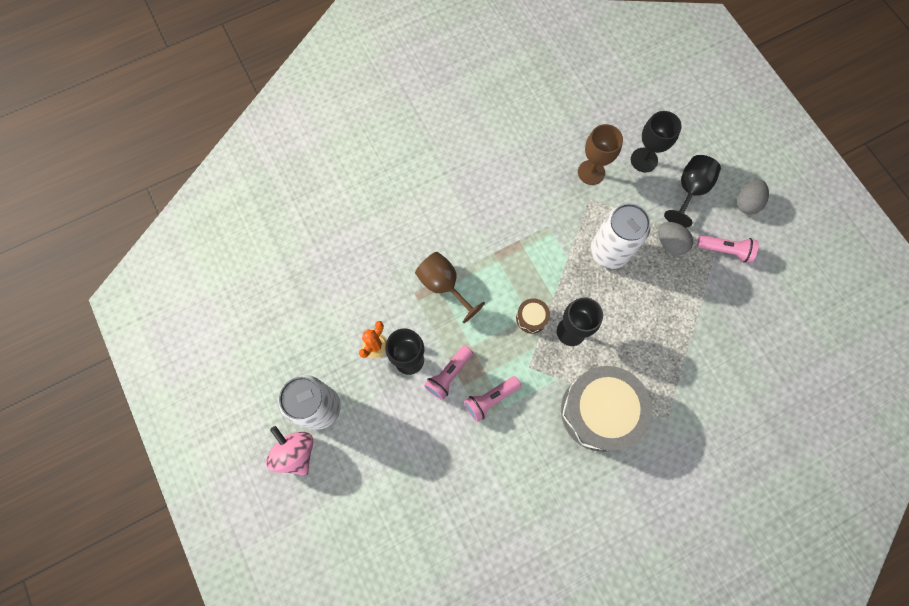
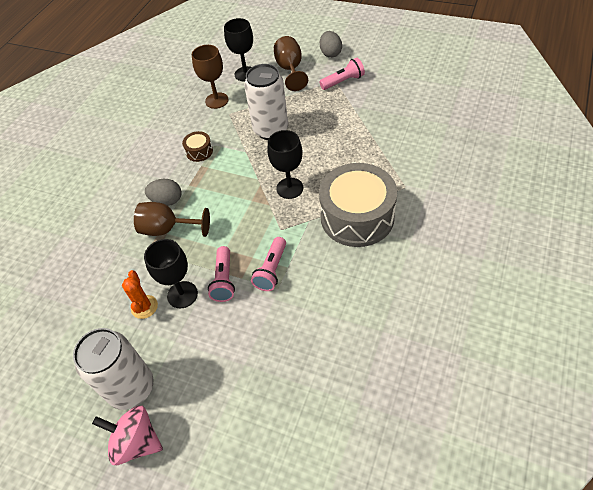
camera: 35 degrees left, 20 degrees down
brown drum [516,298,550,334] -> brown drum moved to [182,131,213,162]
grey egg [658,222,693,255] -> grey egg moved to [145,179,181,206]
black goblet [664,155,721,228] -> brown goblet [274,36,308,91]

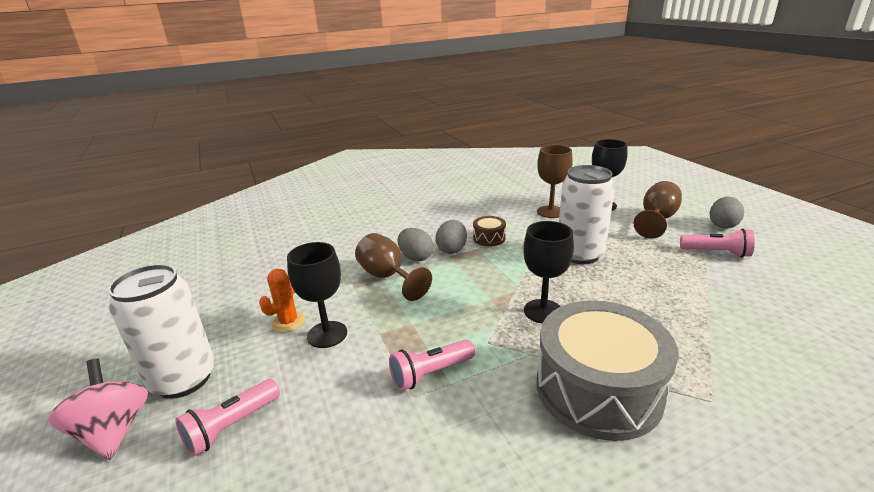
camera: 40 degrees right, 25 degrees down
pink flashlight [208,246,235,302] -> pink flashlight moved to [175,379,280,456]
none -> grey egg [435,220,467,254]

